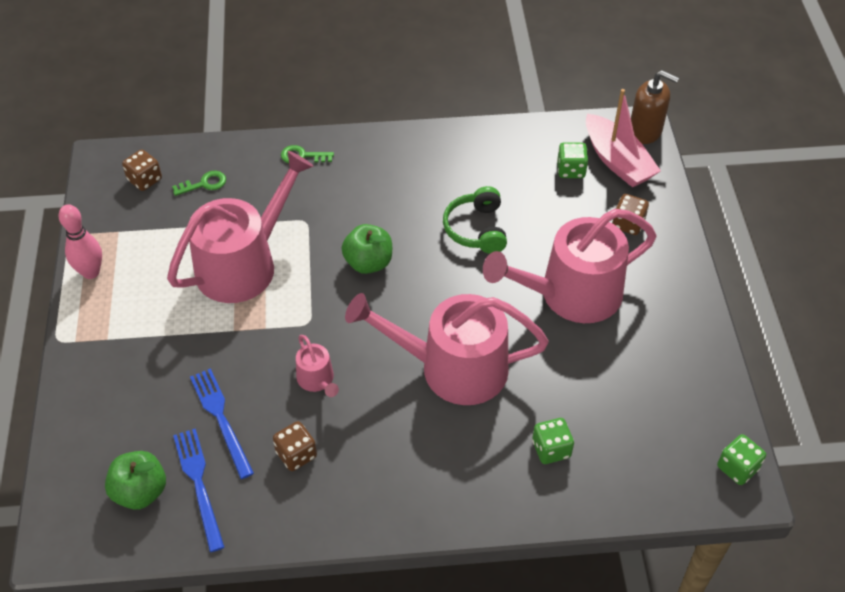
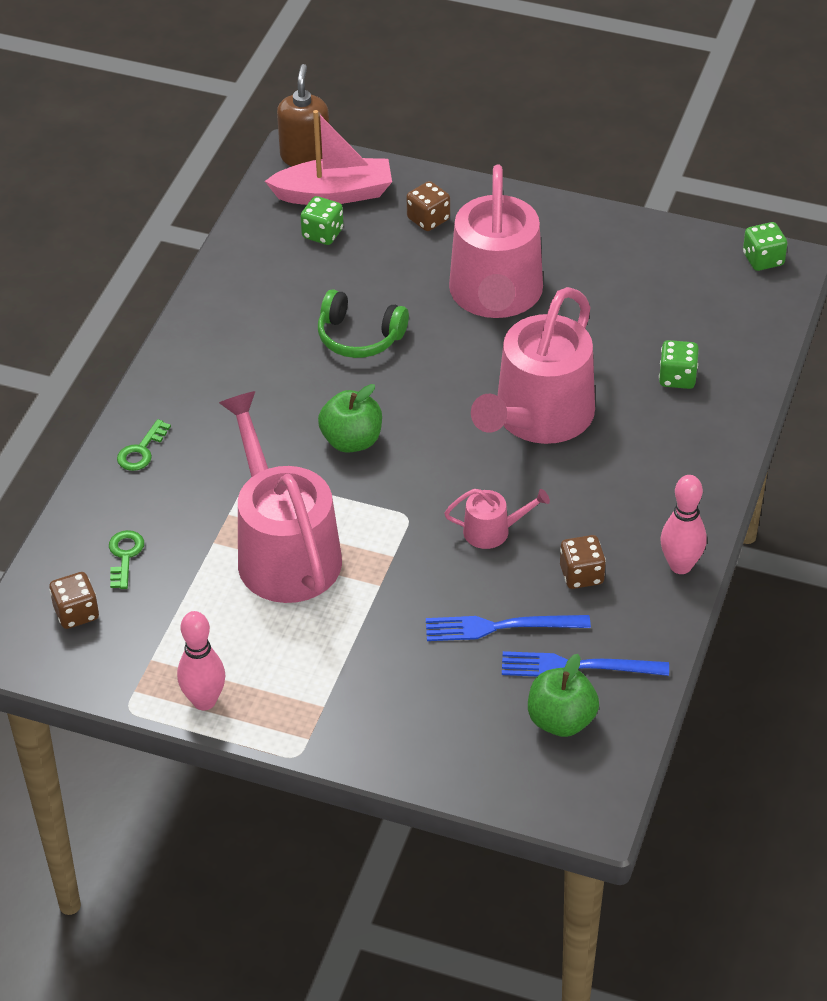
camera: 65 degrees left, 5 degrees down
brown soap dispenser [631,70,679,144] -> brown soap dispenser turned 45 degrees counterclockwise [277,64,329,166]
none -> pink bowling pin [661,475,707,574]

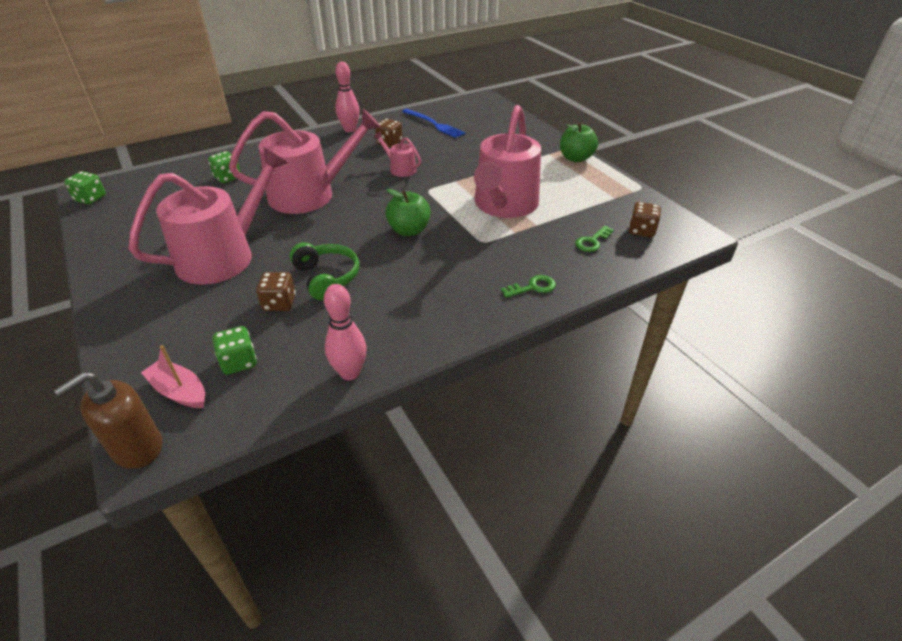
camera: 140 degrees left, 5 degrees down
pink bowling pin [177,611,225,710] -> pink bowling pin moved to [324,284,367,380]
pink boat [265,110,392,205] -> pink boat [141,345,205,408], size x0.63
brown dice [406,181,450,231] -> brown dice moved to [256,272,296,311]
blue fork [426,615,591,641] -> none
green apple [528,654,599,737] -> green apple moved to [560,122,598,162]

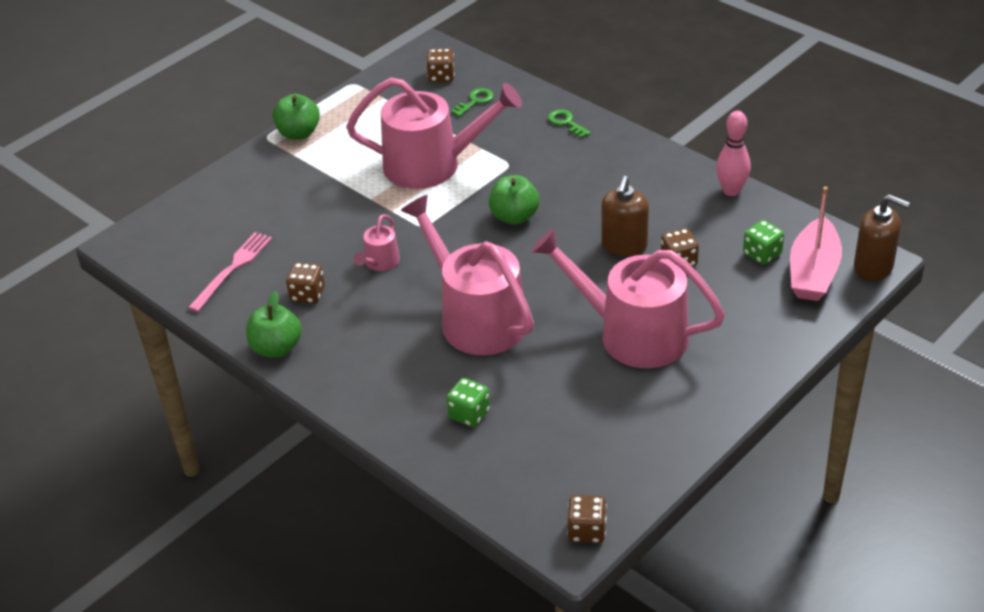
camera: 105 degrees left, 0 degrees up
green dice [64,171,106,204] -> brown dice [567,495,607,543]
pink boat [141,345,205,408] -> pink boat [790,186,842,301], size x1.58
green headphones [290,242,359,300] -> brown soap dispenser [601,176,649,256]
pink bowling pin [335,62,360,132] -> green apple [246,291,302,358]
blue fork [402,109,465,138] -> pink fork [188,232,272,312]
green key [575,225,614,252] -> green key turned 75 degrees counterclockwise [451,88,494,117]

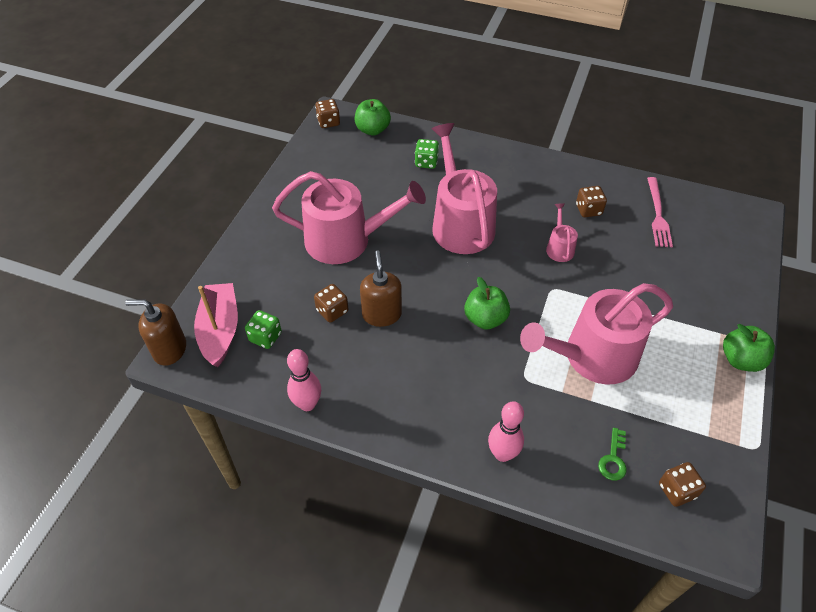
camera: 155 degrees right, 10 degrees up
green apple [246,291,302,358] -> green apple moved to [355,99,391,136]
pink watering can [400,195,534,355] -> pink watering can turned 135 degrees counterclockwise [432,123,497,254]
green key [548,109,591,138] -> pink bowling pin [488,401,524,462]

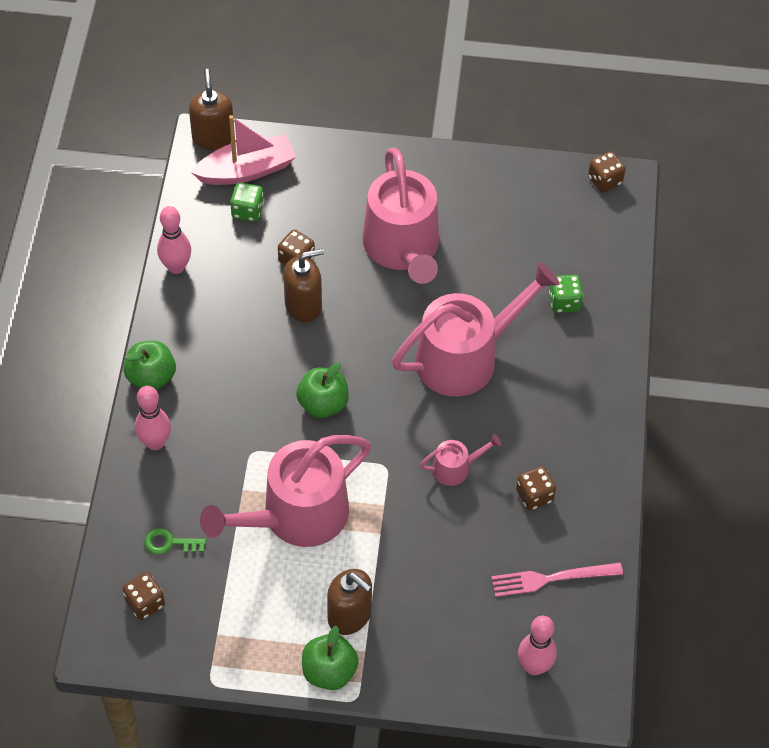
camera: 75 degrees right, 5 degrees up
green apple [355,99,391,136] -> green apple moved to [123,341,176,390]
pink watering can [520,283,673,385] -> pink watering can turned 90 degrees counterclockwise [200,435,371,547]
none -> brown soap dispenser [327,569,372,635]
none -> pink bowling pin [518,616,557,676]

